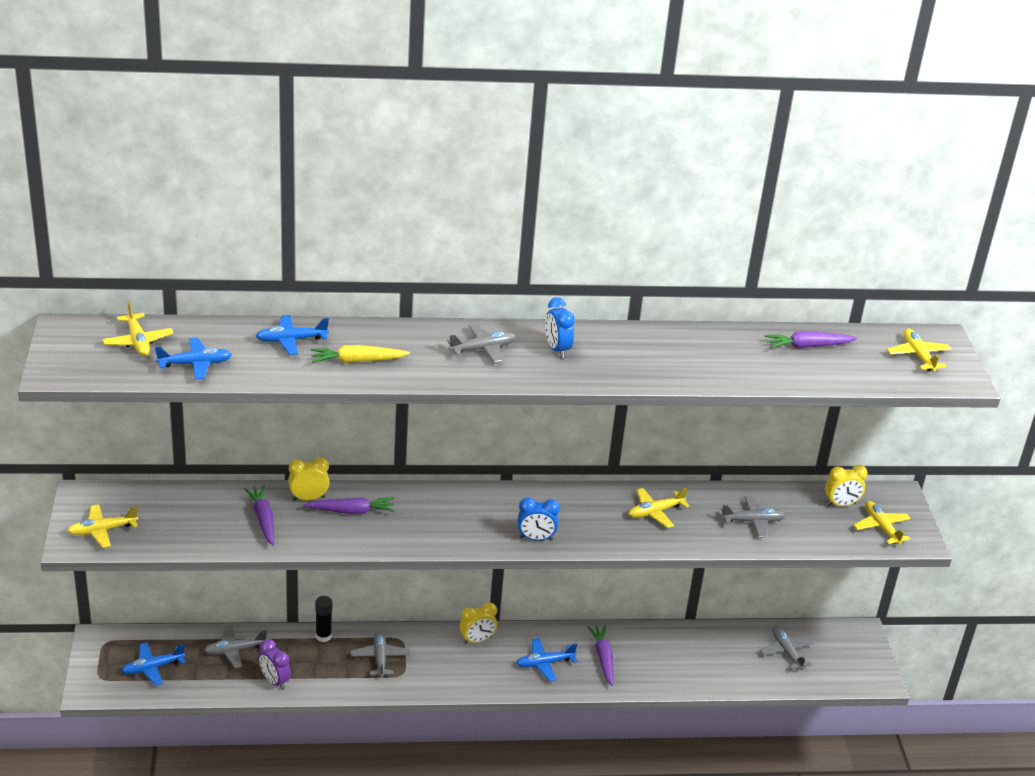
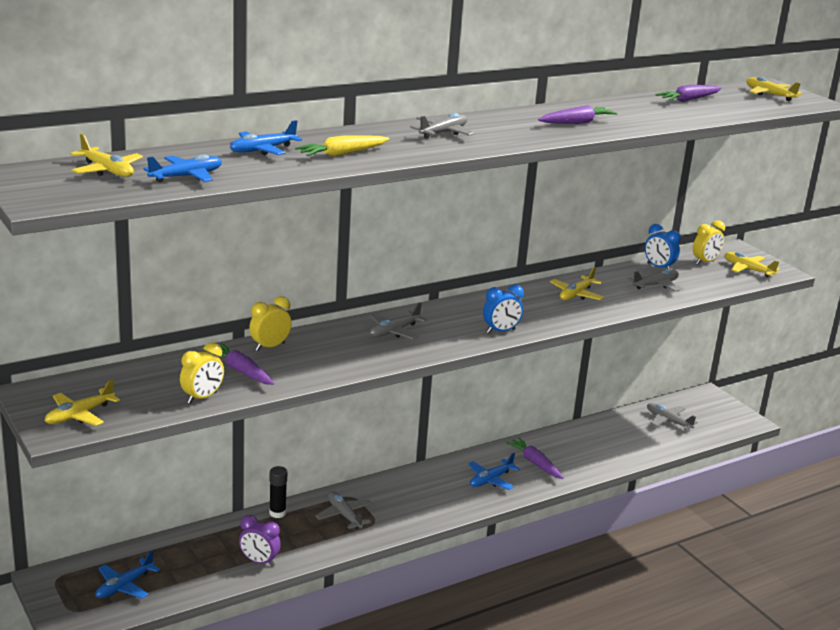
camera: 25 degrees left, 10 degrees down
grey plane [204,625,267,668] -> grey plane moved to [370,303,427,339]
purple carrot [304,497,395,514] -> purple carrot moved to [538,105,618,124]
yellow clock [460,602,497,644] -> yellow clock moved to [180,342,224,404]
blue clock [545,297,575,358] -> blue clock moved to [645,224,681,270]

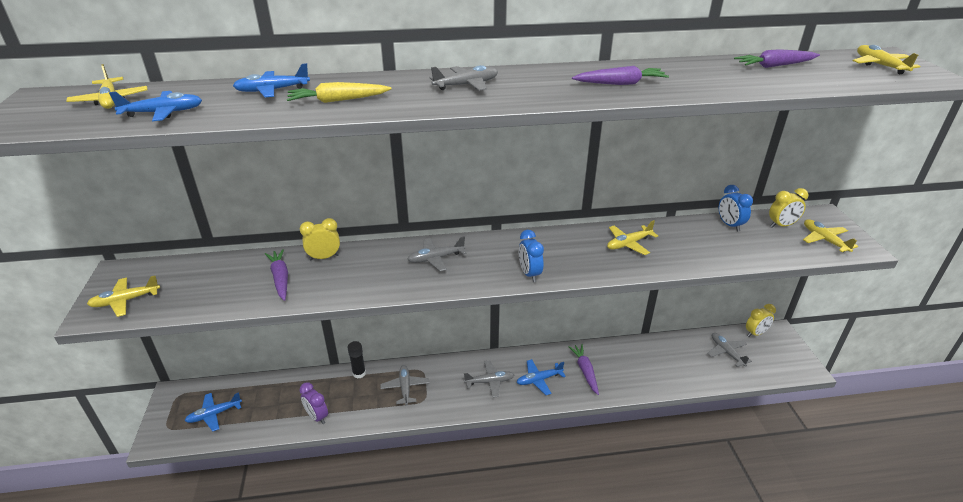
camera: 25 degrees right, 10 degrees up
yellow clock [180,342,224,404] -> yellow clock moved to [746,304,776,337]
blue clock [483,284,524,333] -> blue clock turned 75 degrees clockwise [519,230,544,282]
grey plane [627,268,680,291] -> grey plane moved to [464,361,514,398]

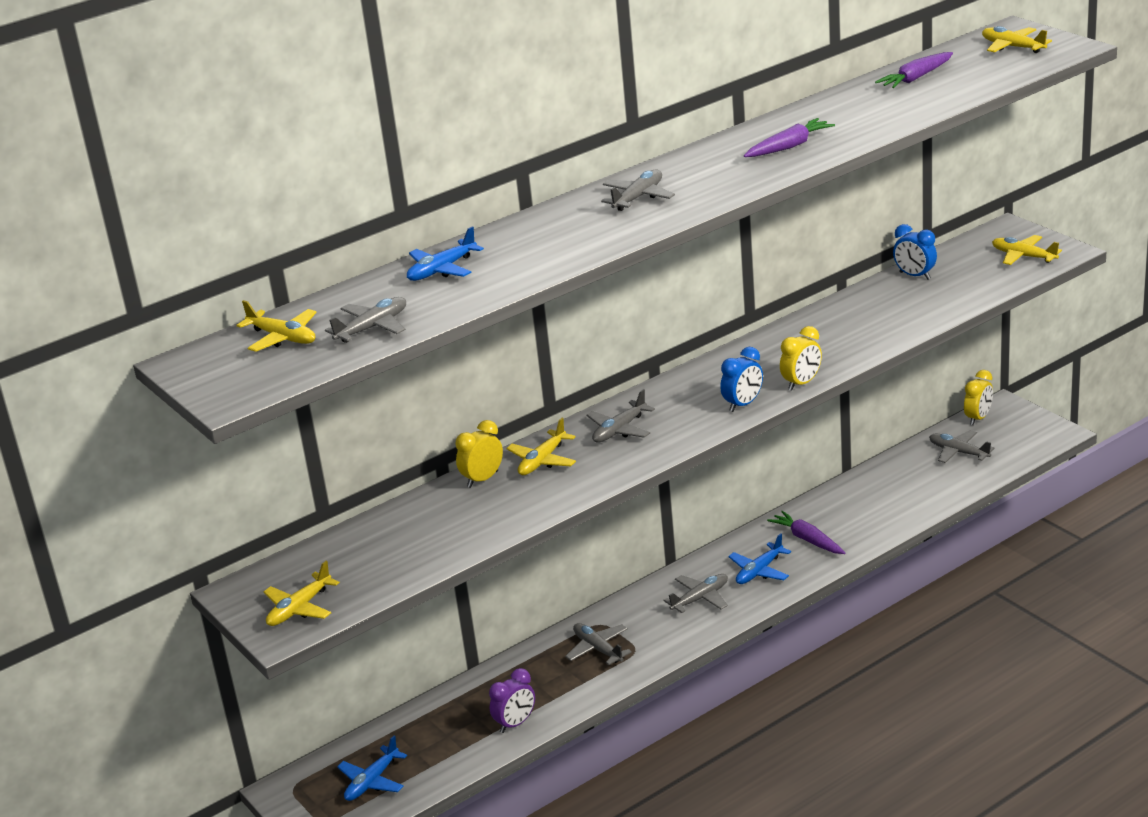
camera: 25 degrees left, 5 degrees down
blue plane [109,91,202,121] -> grey plane [325,297,406,343]
purple carrot [265,249,288,301] -> none
yellow carrot [287,82,392,103] -> none
purple clock [299,382,328,424] -> purple clock turned 60 degrees counterclockwise [489,668,535,733]
black glue stick [348,341,366,378] -> none
blue clock [519,230,544,282] -> blue clock turned 90 degrees counterclockwise [720,347,763,412]
yellow plane [607,220,658,255] -> yellow plane moved to [506,418,576,475]
yellow clock [769,188,808,228] -> yellow clock moved to [780,326,822,391]

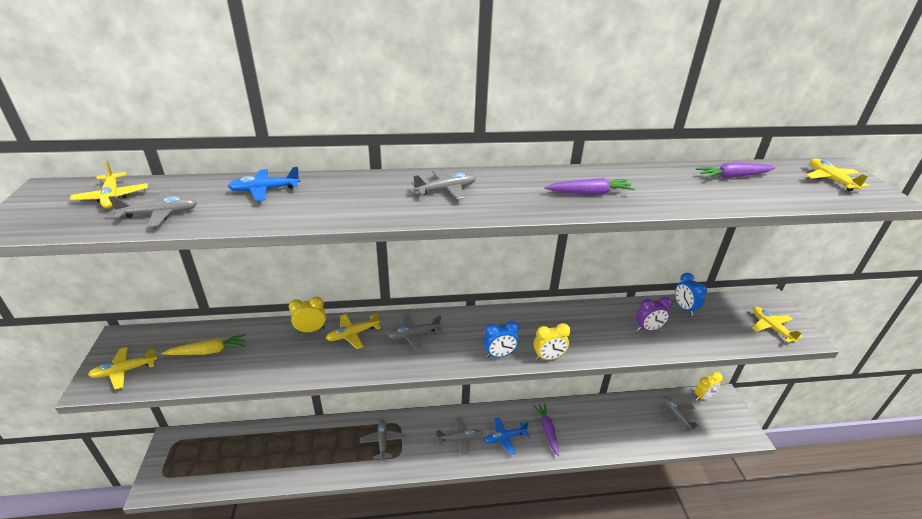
camera: 25 degrees right, 5 degrees up
blue plane [337,736,407,801] -> none
purple clock [489,668,535,733] -> purple clock moved to [636,296,672,331]
none -> yellow carrot [162,334,246,355]

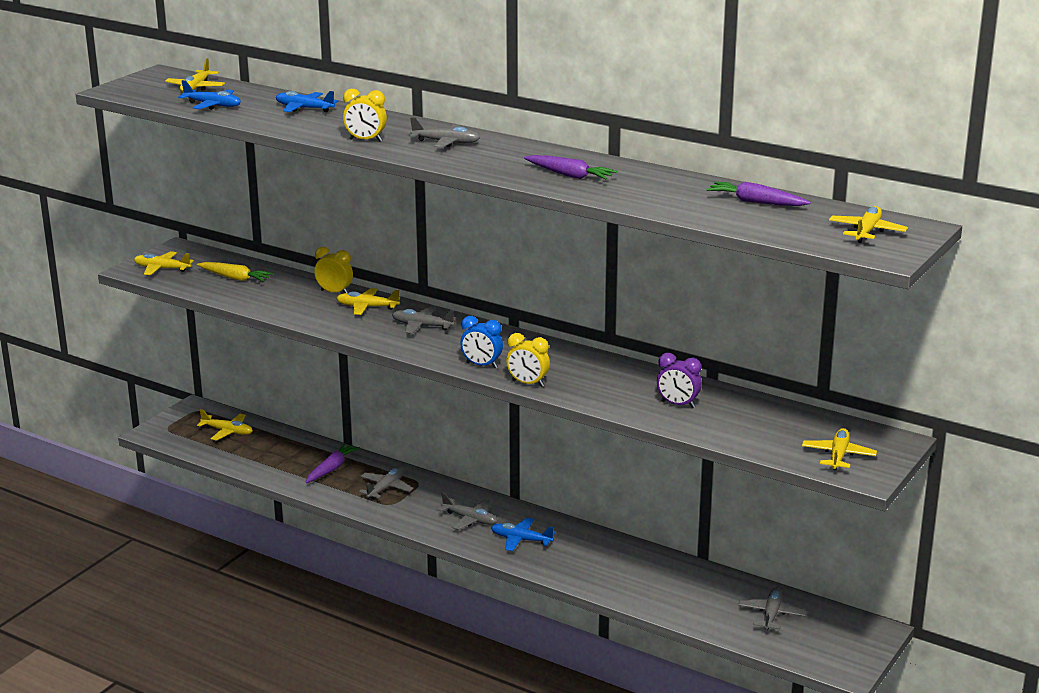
camera: 40 degrees right, 10 degrees down
grey plane [108,190,197,227] -> blue plane [178,80,241,110]
purple carrot [533,403,559,456] -> purple carrot moved to [306,443,360,483]
blue clock [675,273,707,316] -> none
yellow clock [695,372,723,401] -> yellow clock moved to [343,89,387,142]
none -> yellow plane [197,409,253,441]

